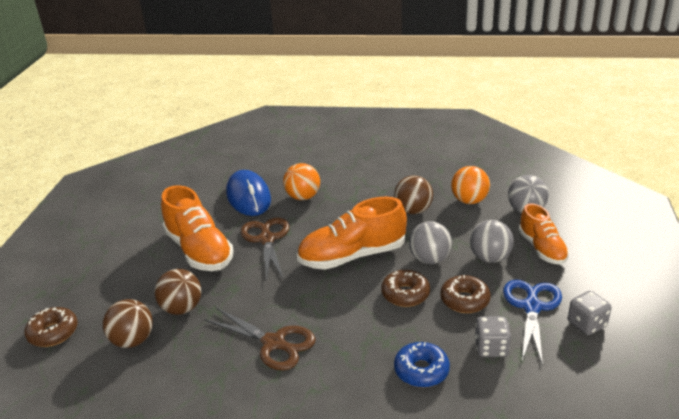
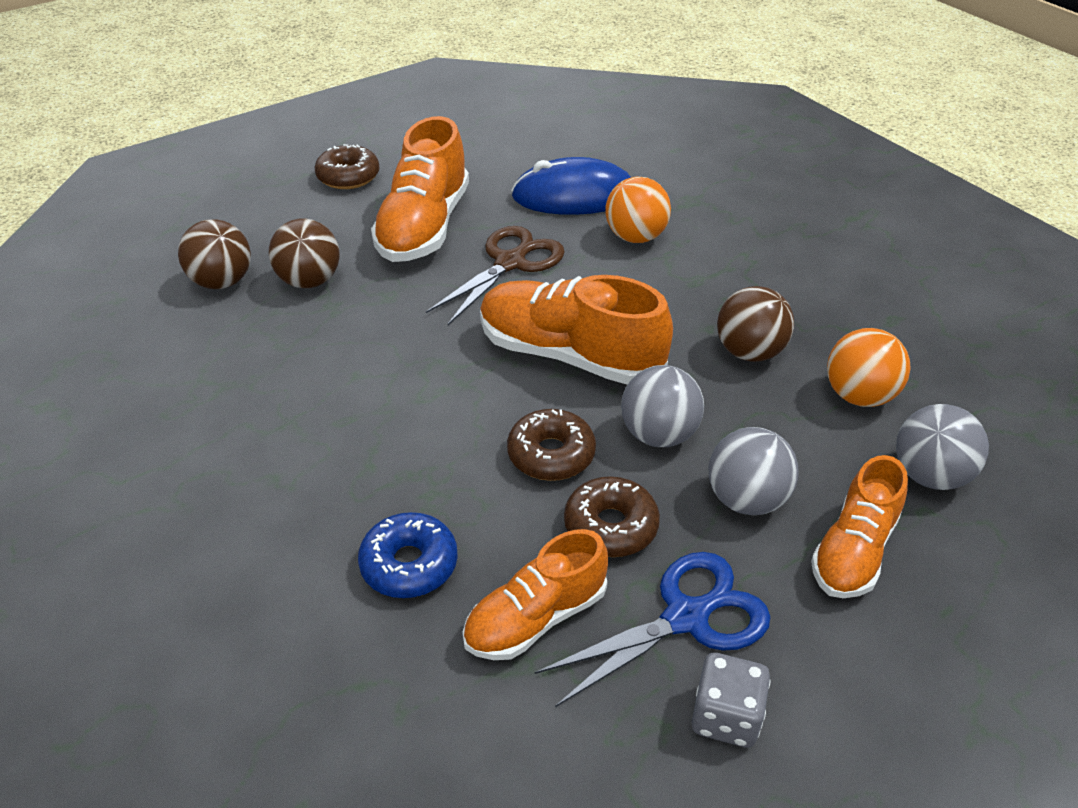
camera: 45 degrees right, 10 degrees up
brown donut [25,307,78,347] -> brown donut moved to [315,144,380,189]
brown scissors [204,307,316,371] -> none
blue mouse [226,170,271,216] -> blue mouse turned 60 degrees clockwise [511,157,631,215]
grey dice [475,316,511,357] -> orange shoe [463,529,608,660]

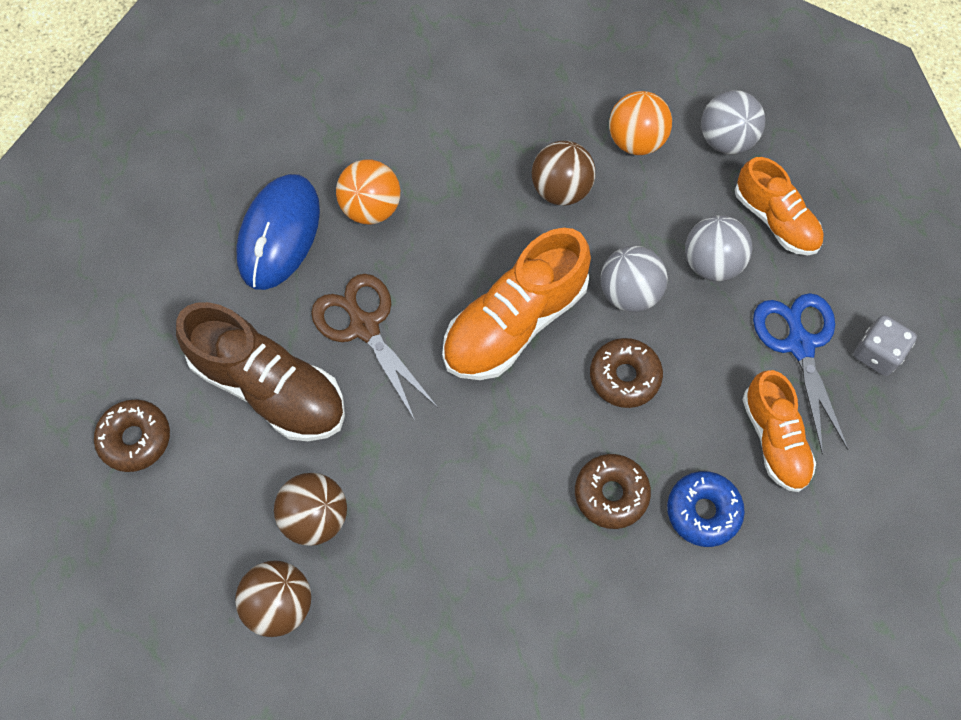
camera: 70 degrees left, 25 degrees up
orange shoe [371,116,469,262] -> brown shoe [176,302,345,441]
brown donut [564,476,660,557] -> brown donut moved to [575,454,651,529]

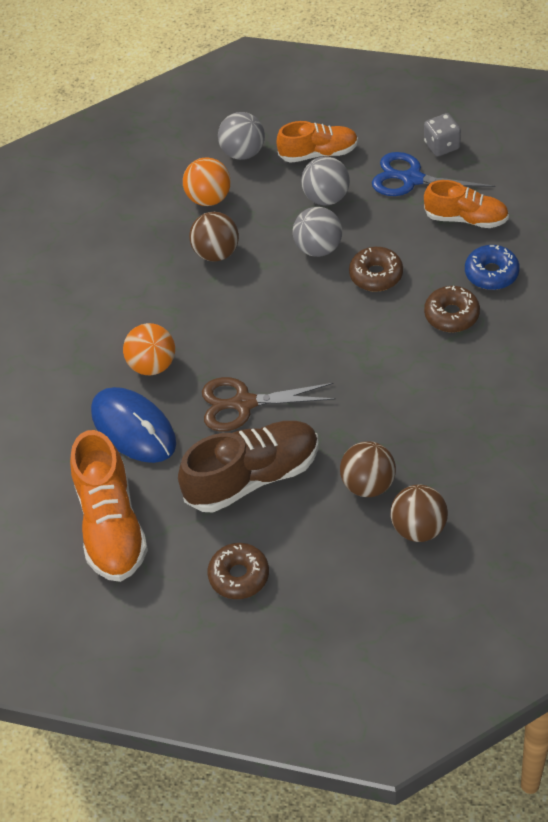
camera: 55 degrees left, 15 degrees down
orange shoe [442,228,591,380] -> orange shoe moved to [70,430,148,582]

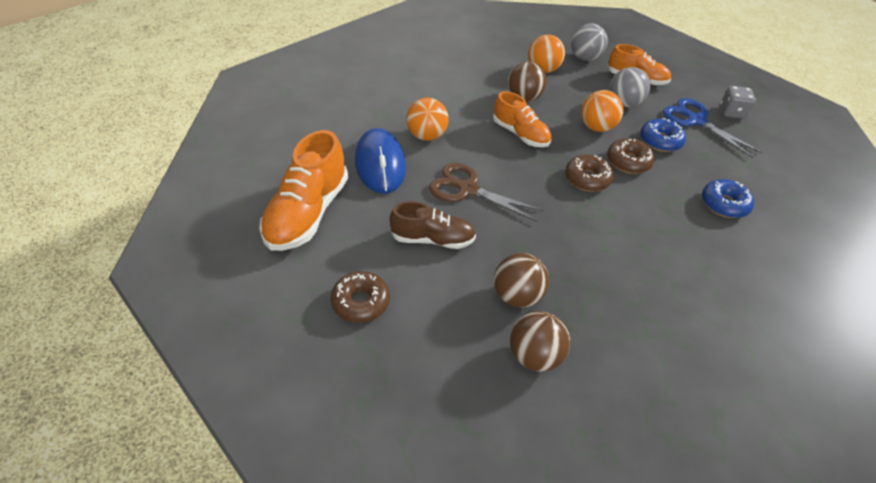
camera: 25 degrees right, 5 degrees down
brown shoe [178,421,319,513] -> brown shoe [389,201,476,249], size x0.63
grey ball [293,207,342,257] -> orange ball [581,90,624,132]
orange shoe [424,180,509,228] -> orange shoe moved to [493,91,551,147]
brown donut [424,286,480,332] -> brown donut moved to [565,155,614,192]
none -> blue donut [640,118,686,152]

